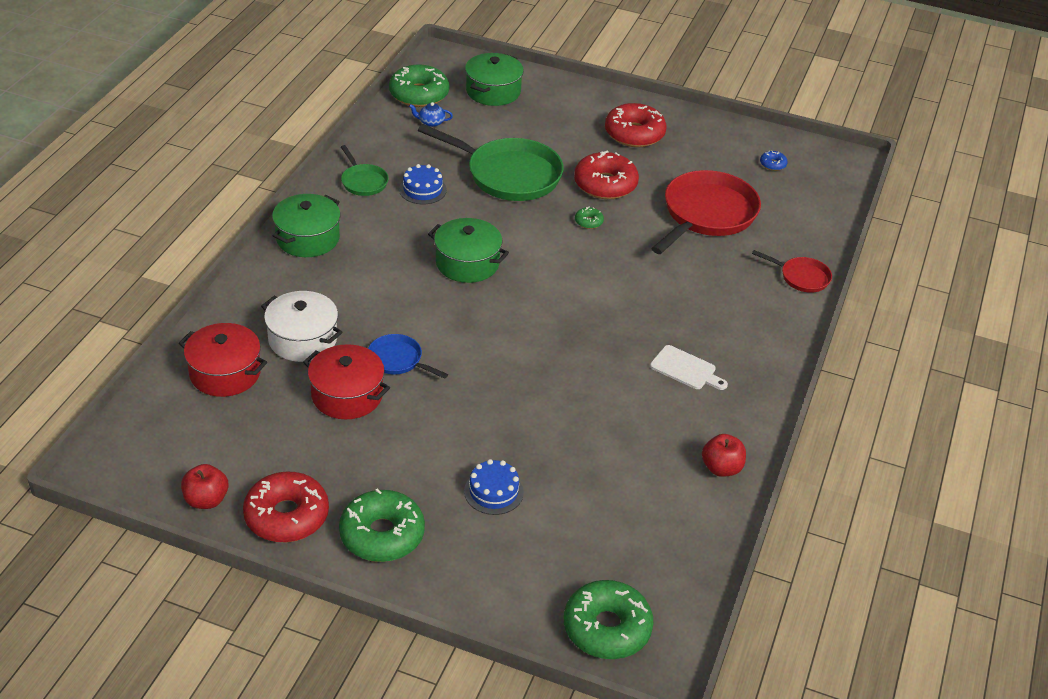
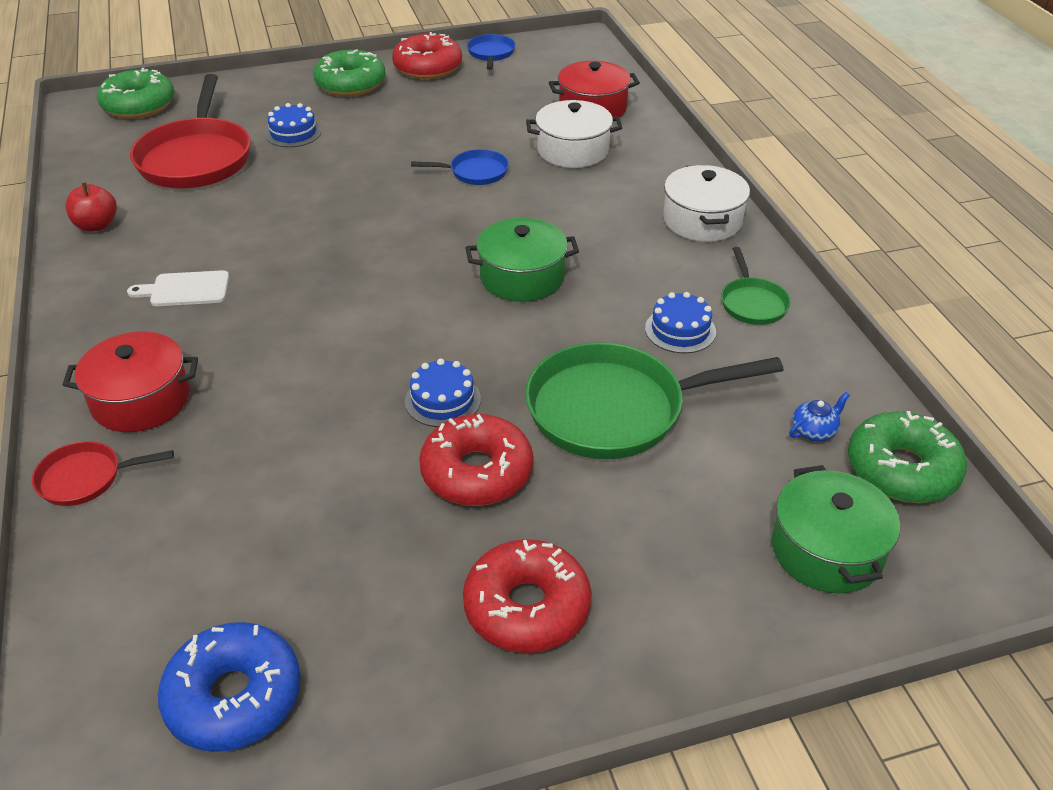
camera: 145 degrees right, 0 degrees up
red apple [181,464,229,509] -> blue pan [467,34,516,70]
green pot [272,194,340,257] -> white pot [663,165,750,242]
red pot [303,344,390,419] -> red pot moved to [63,332,198,432]
green pan [341,145,389,196] -> green pan turned 120 degrees counterclockwise [721,247,791,325]
green donut [575,207,604,229] -> blue cake [405,358,481,427]
red pan [651,170,761,254] -> red pan moved to [130,74,251,188]
blue donut [760,150,788,171] -> blue donut [158,622,301,752], size x2.29

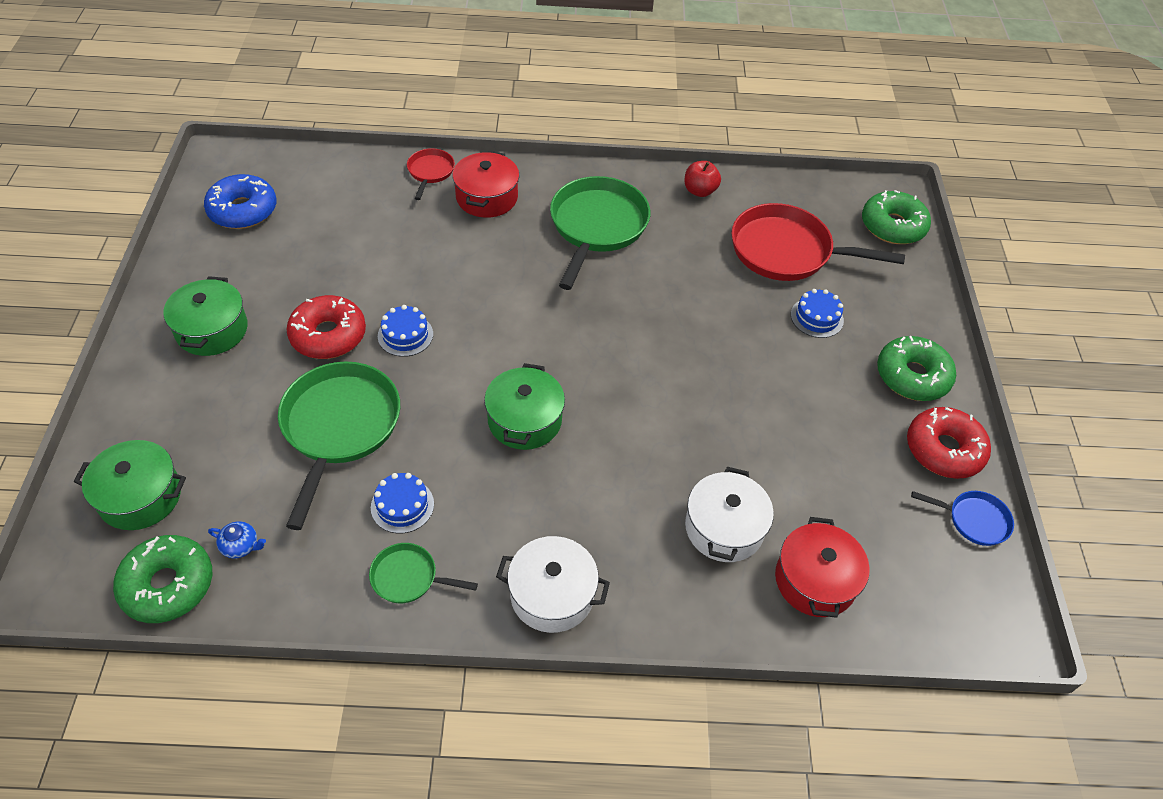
camera: 105 degrees right, 10 degrees up
white cutting board [127,270,229,306] -> green pan [550,176,650,290]
blue pan [411,149,509,185] -> none
red donut [463,539,591,653] -> green pot [163,276,248,356]
blue teapot [789,392,850,441] -> blue teapot turned 60 degrees counterclockwise [208,521,266,559]

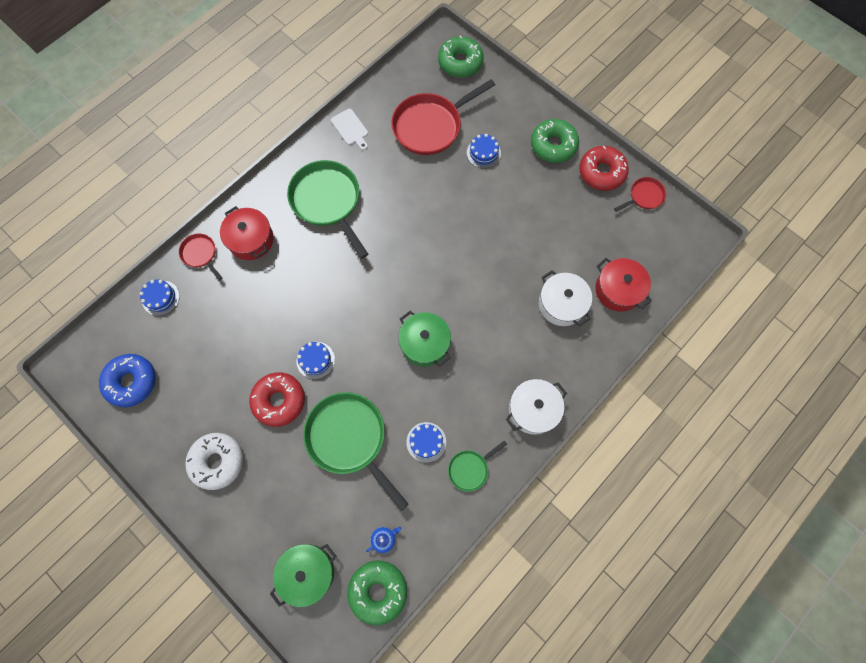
camera: 45 degrees left, 20 degrees up
green pot [163,276,248,356] -> white donut [185,433,243,490]
red apple [684,161,721,197] -> white cutting board [331,109,368,150]
blue pan [911,491,1014,546] -> red pan [614,177,666,212]
none -> blue cake [140,280,180,316]

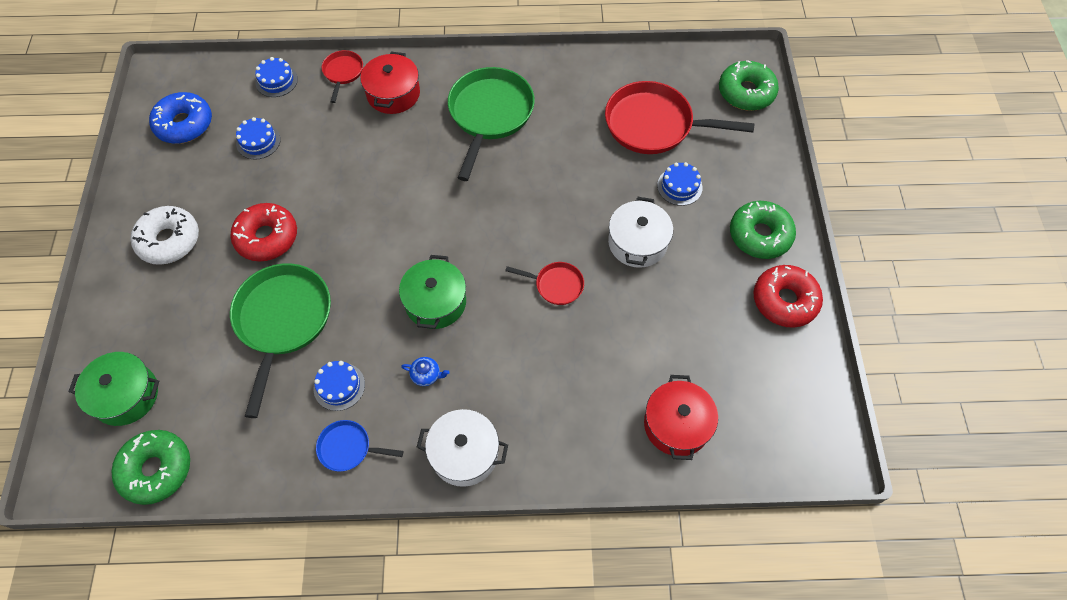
camera: 45 degrees right, 10 degrees down
blue cake [296,342,335,379] -> blue cake moved to [236,117,281,160]
white cutting board [331,109,368,150] -> none
blue teapot [366,527,401,553] -> blue teapot moved to [401,357,450,386]
green pan [448,440,507,492] -> blue pan [316,420,403,472]
white pot [539,270,592,326] -> white pot moved to [608,197,673,268]
red pan [614,177,666,212] -> red pan moved to [505,262,584,305]

